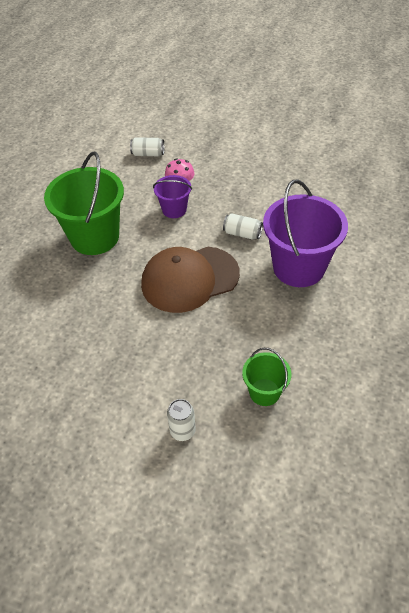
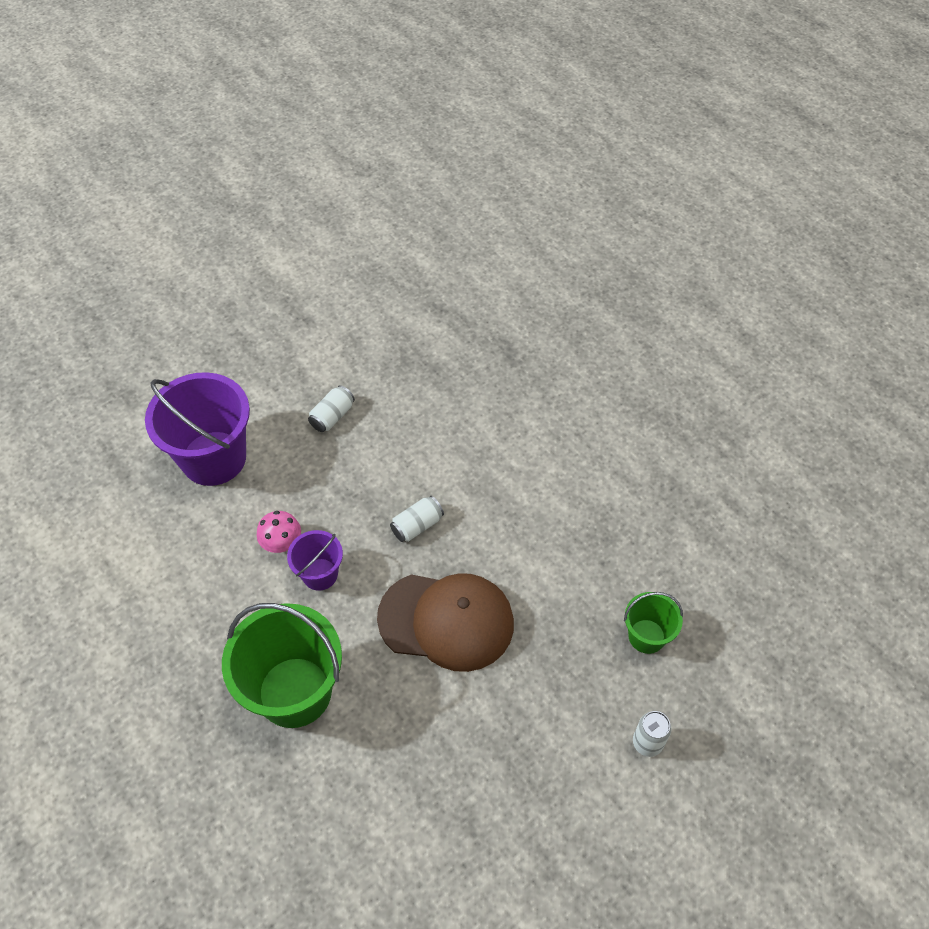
camera: 60 degrees left, 5 degrees up
white can [130,137,164,156] -> white can moved to [308,385,355,432]
brown cap [141,247,240,313] -> brown cap turned 90 degrees counterclockwise [377,573,514,672]
purple bucket [263,180,348,287] -> purple bucket moved to [145,372,250,486]

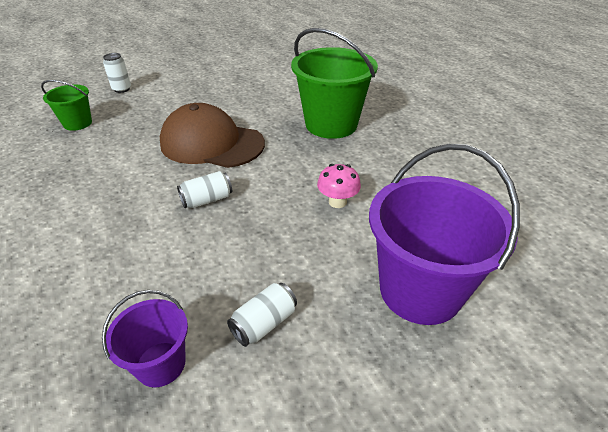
camera: 170 degrees left, 15 degrees down
purple bucket [287,530,343,591] -> purple bucket moved to [102,290,188,388]

